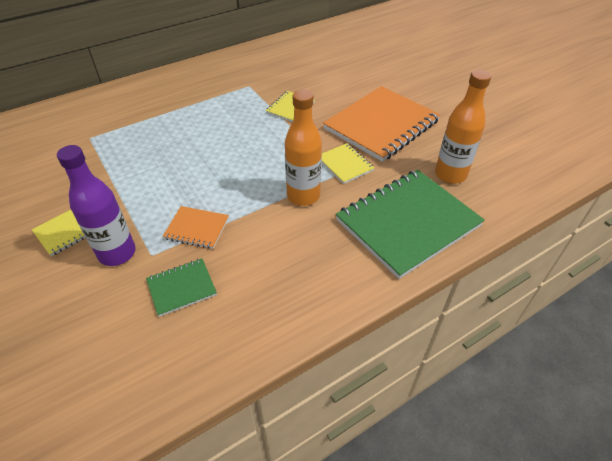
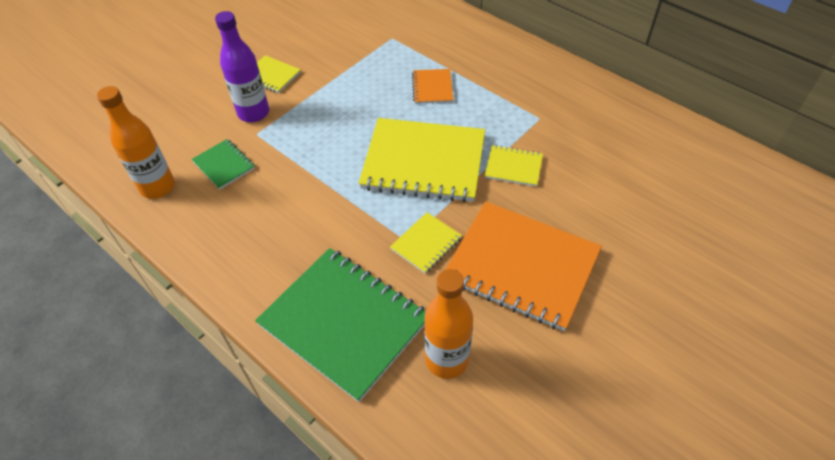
camera: 75 degrees right, 5 degrees up
orange notebook [163,206,229,249] -> orange notebook moved to [412,69,453,104]
orange bottle [285,89,322,206] -> orange bottle moved to [97,86,175,199]
none -> yellow notebook [359,118,485,202]

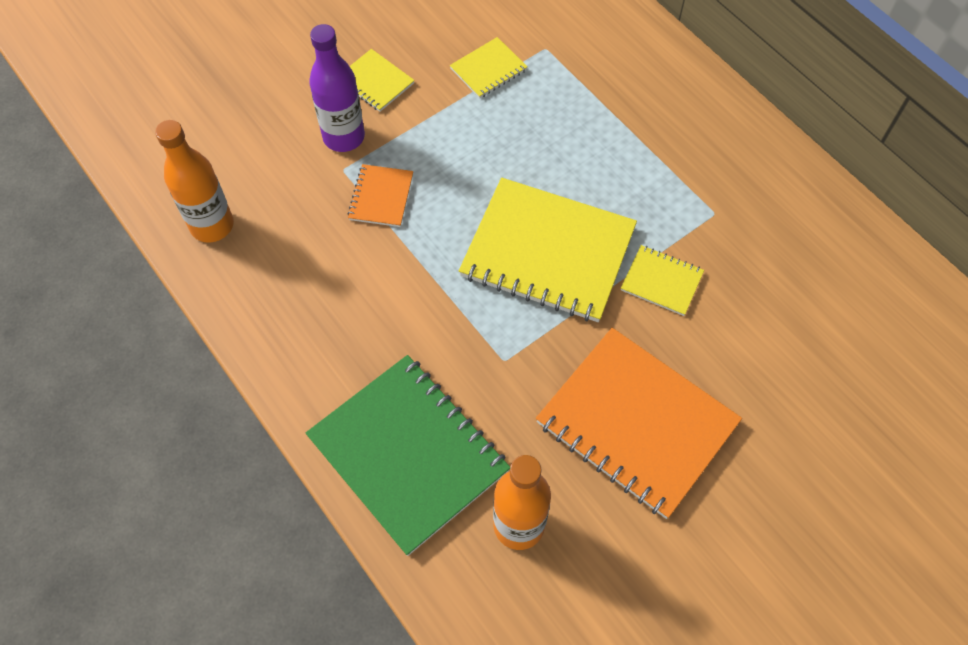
camera: 10 degrees right, 10 degrees up
green notebook [192,139,255,190] -> none
yellow notebook [390,212,462,274] -> yellow notebook moved to [450,37,527,98]
orange notebook [412,69,453,104] -> orange notebook moved to [347,164,413,227]

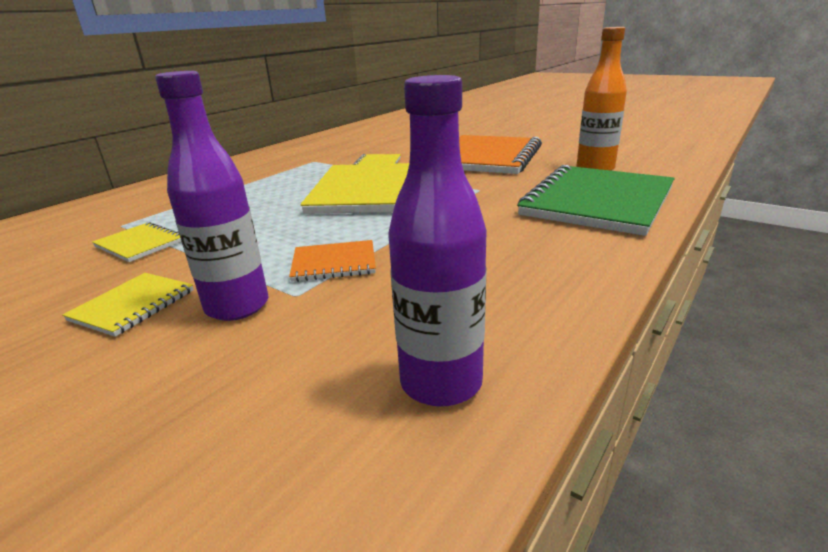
camera: 105 degrees left, 35 degrees down
orange bottle [155,120,234,243] -> purple bottle [388,75,487,407]

